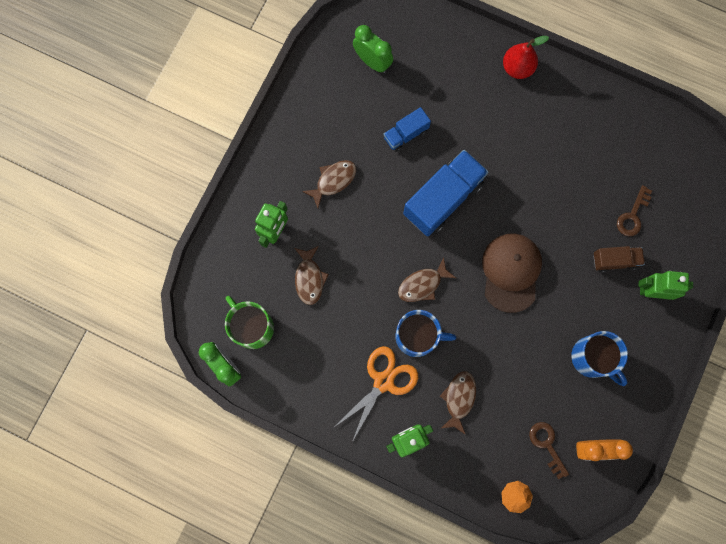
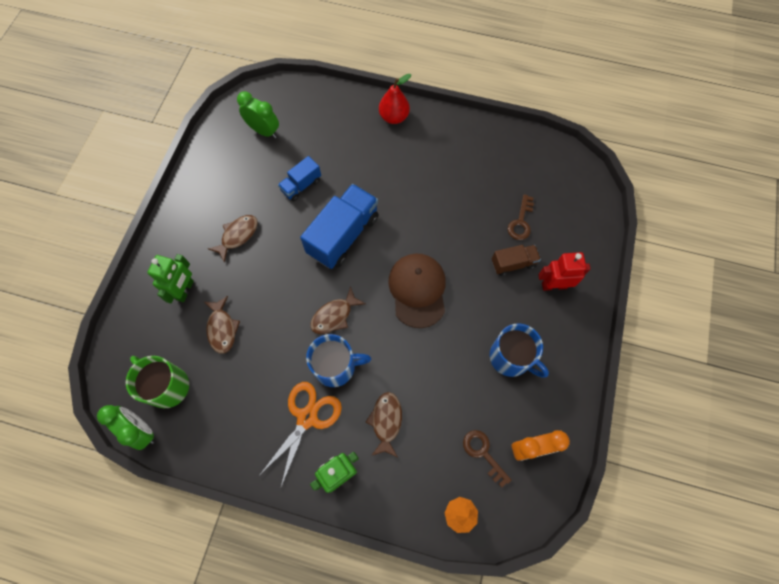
camera: 10 degrees left, 10 degrees down
green robot [639,271,693,300] -> red robot [538,252,591,291]

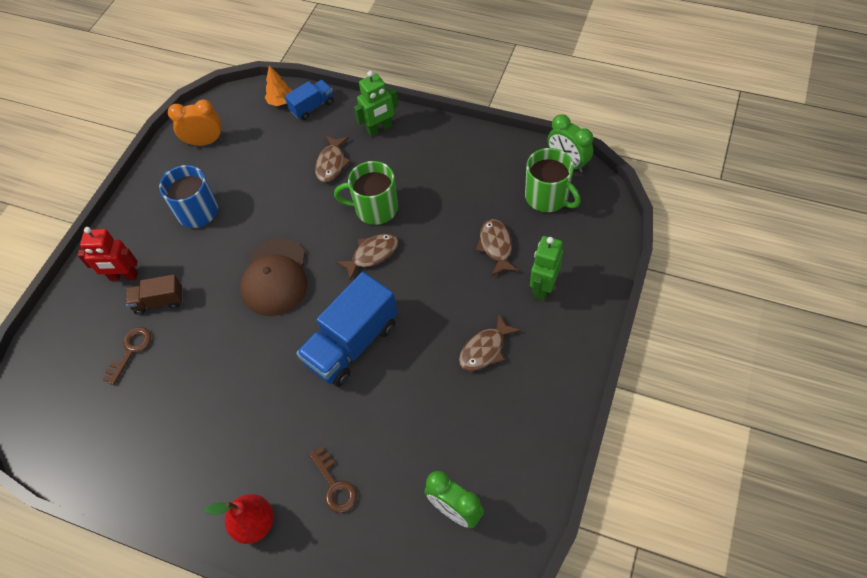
camera: 170 degrees left, 10 degrees down
orange scissors [259,382,342,487] -> none
blue truck [278,156,321,201] -> blue truck moved to [285,80,334,120]
blue mug [306,334,371,387] -> green mug [334,161,398,225]
brown key [463,430,512,488] -> brown key moved to [309,447,357,513]

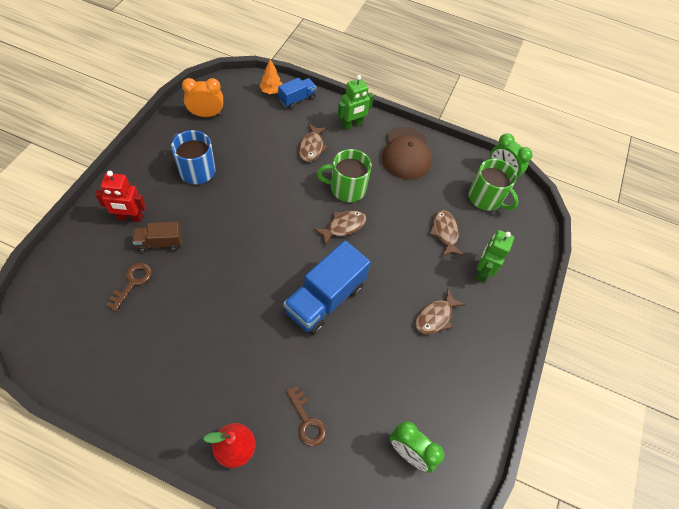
camera: 10 degrees left, 0 degrees up
brown cap [241,238,307,316] -> brown cap moved to [382,127,431,180]

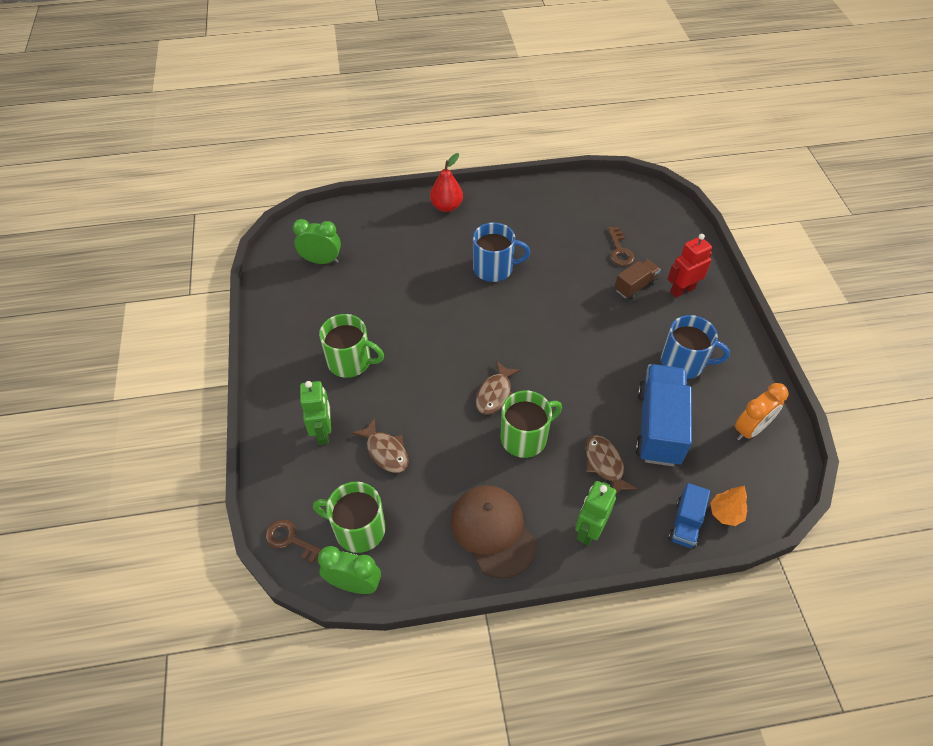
camera: 155 degrees right, 5 degrees down
blue truck [283,241,371,335] -> blue truck moved to [635,364,692,466]
brown key [286,386,327,446] -> brown key moved to [265,519,322,564]
brown fish [415,289,466,335] -> green mug [319,314,384,378]
none -> blue mug [473,223,530,282]

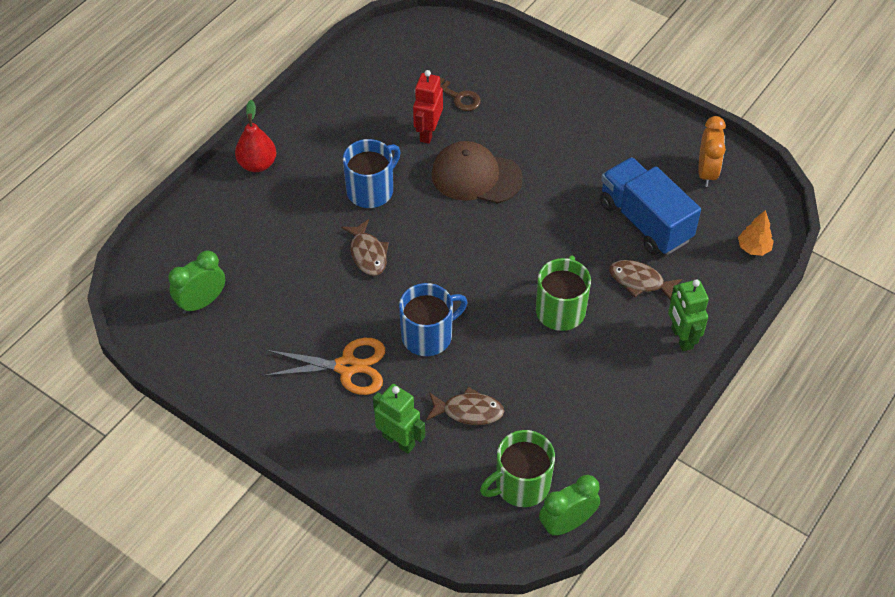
camera: 45 degrees left, 0 degrees up
brown key [265,519,322,564] -> none
green mug [319,314,384,378] -> orange scissors [263,338,385,395]
brown cap [451,485,537,579] -> brown cap moved to [431,141,523,203]
brown fish [476,361,521,415] -> brown fish moved to [341,219,389,276]
brown truck [615,259,661,300] -> none
blue mug [661,315,730,379] -> blue mug moved to [399,283,467,356]
red robot [668,234,712,298] -> red robot moved to [413,70,443,144]
blue truck [668,483,710,549] -> none

